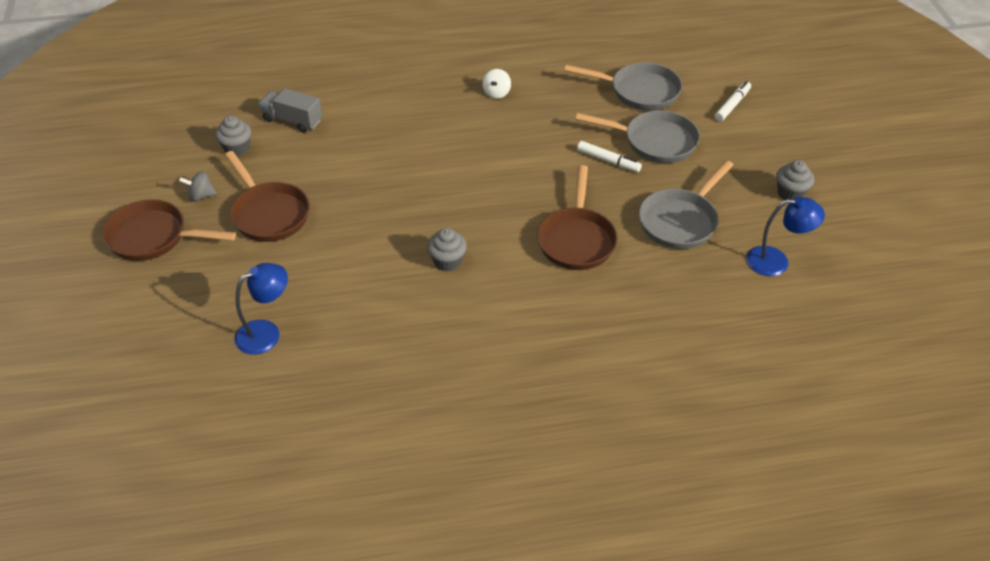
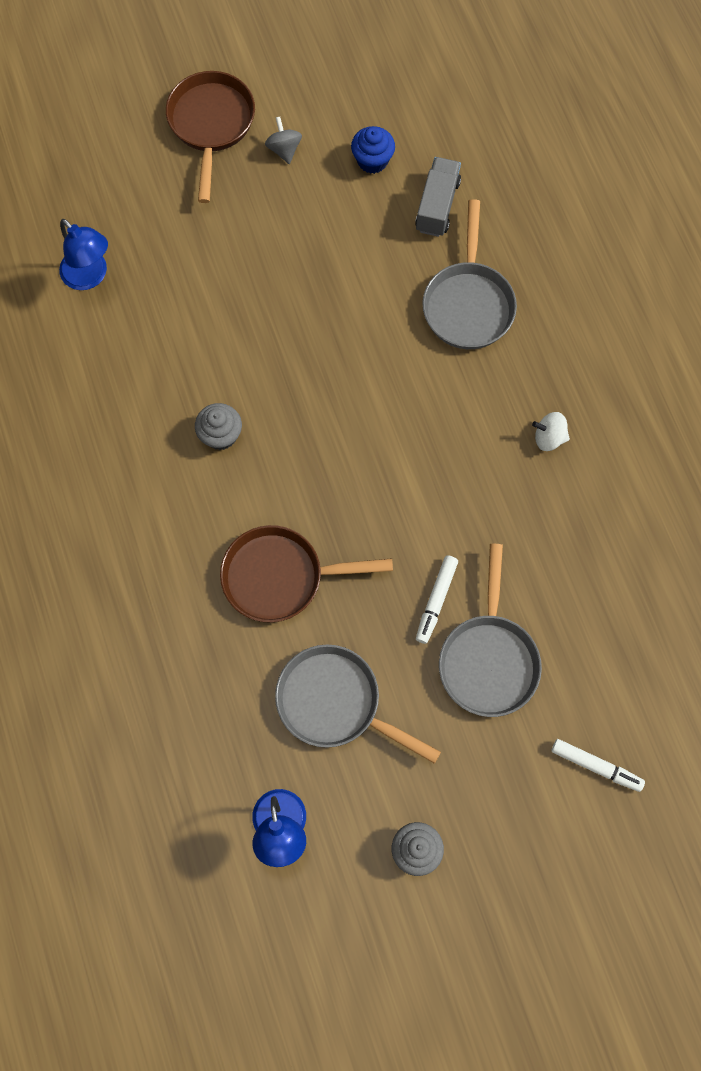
camera: 80 degrees right, 25 degrees up
grey cupcake [215,116,251,157] -> blue cupcake [351,126,395,174]
brown pan [225,151,310,242] -> none
grey pan [564,62,682,111] -> grey pan moved to [422,199,517,349]

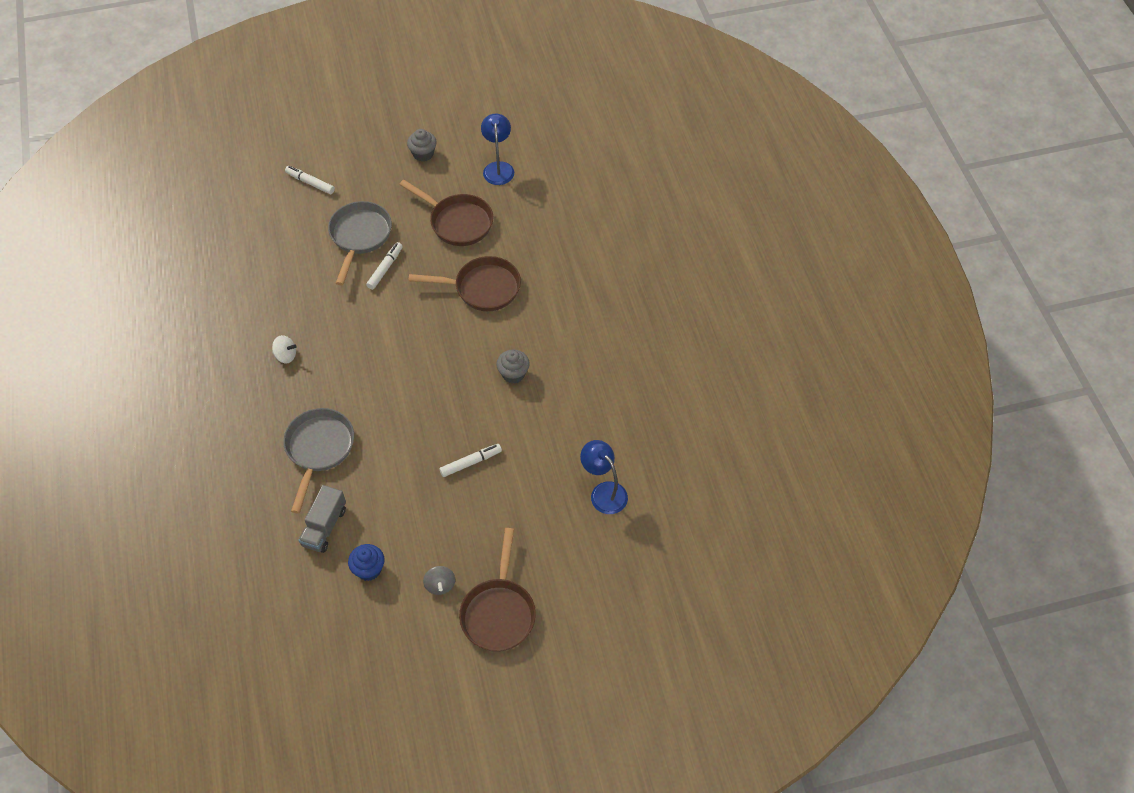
camera: 175 degrees left, 15 degrees down
grey pan [275,644,441,764] -> brown pan [399,180,493,246]
none -> white marker [439,444,502,477]

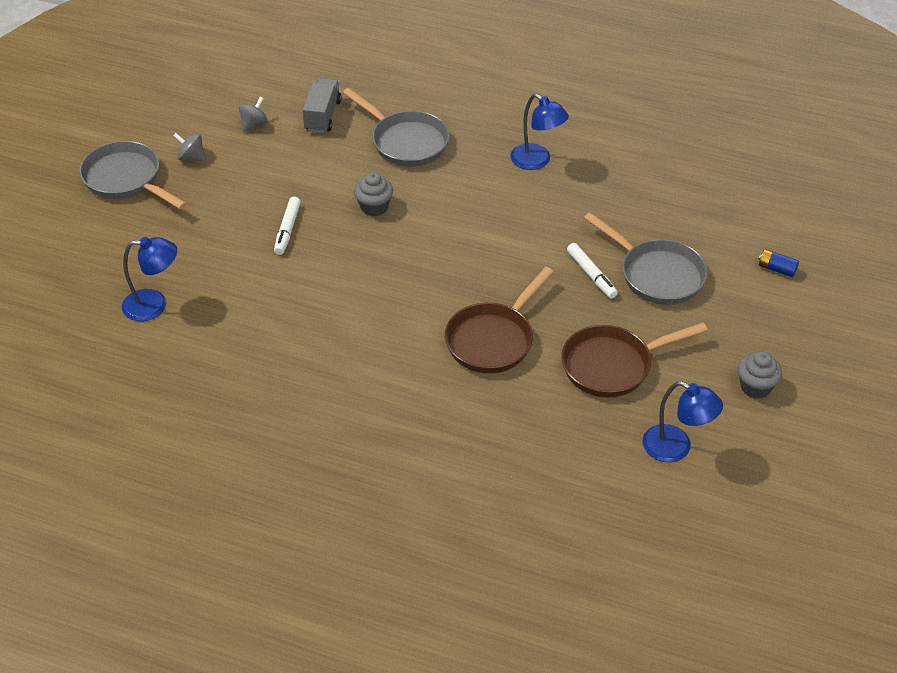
camera: 125 degrees right, 10 degrees down
white spinning top [272,335,297,363] -> blue lamp [510,94,569,170]
white marker [285,166,335,194] -> blue battery [759,249,799,277]
grey truck [298,485,346,553] -> grey truck turned 45 degrees clockwise [302,78,342,133]
blue cupcake [348,544,385,581] -> grey spinning top [239,96,268,132]
brown pan [459,528,536,652] -> grey pan [79,141,187,210]
grey cupcake [496,350,530,383] -> grey cupcake moved to [354,172,393,217]

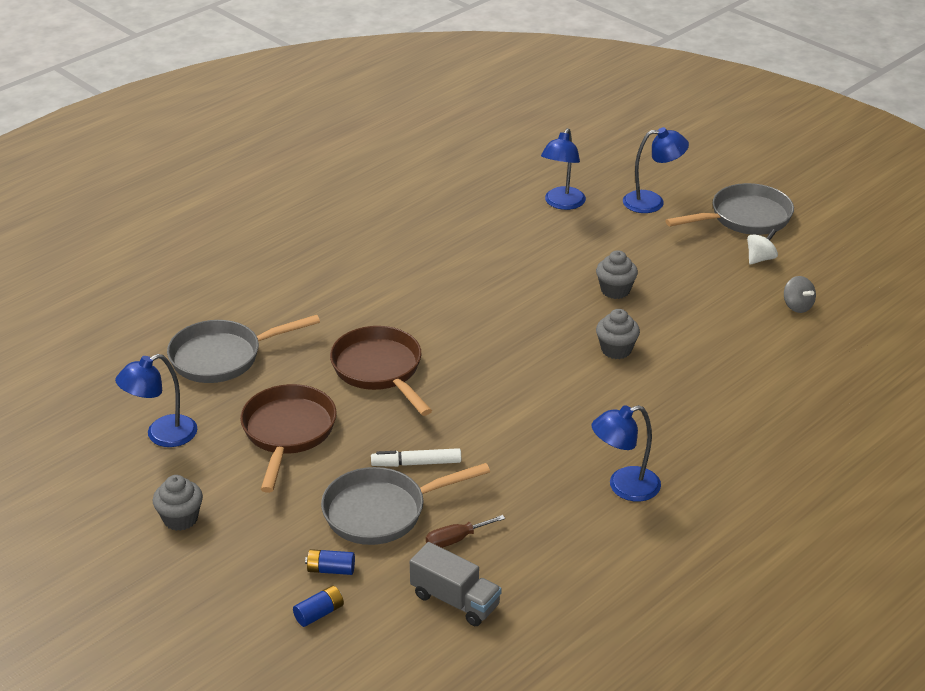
camera: 115 degrees right, 10 degrees down
grey spinning top [173,133,206,161] -> white spinning top [747,229,778,265]
white marker [274,197,301,255] -> grey cupcake [596,250,638,299]
grey truck [302,78,342,133] -> grey truck moved to [410,542,502,626]
grey pan [343,88,450,167] -> grey pan moved to [167,315,320,383]
none -> blue battery [305,549,355,575]
none -> brown screwdriver [426,515,505,548]
none -> blue lamp [623,127,689,213]

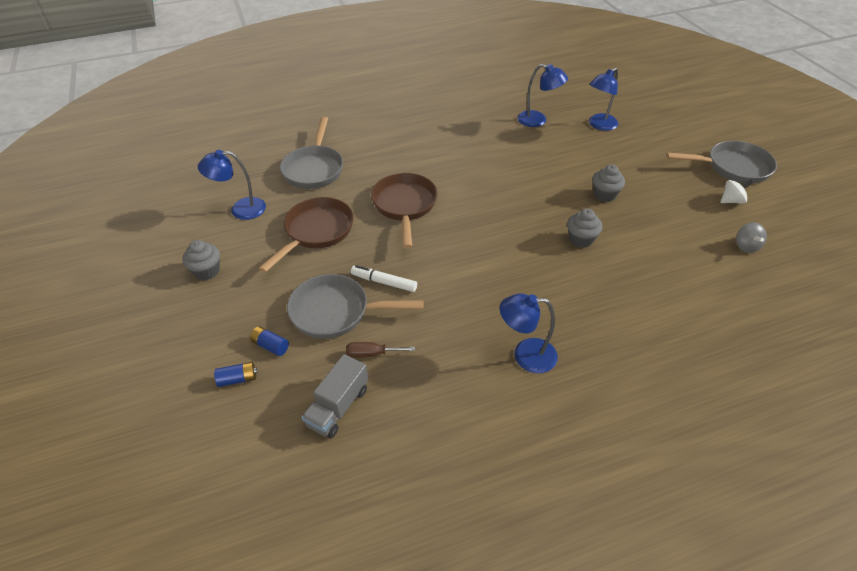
camera: 25 degrees right, 10 degrees up
grey pan [167,315,320,383] -> grey pan turned 90 degrees counterclockwise [280,117,343,189]
grey truck [410,542,502,626] -> grey truck turned 60 degrees clockwise [301,354,368,438]
blue lamp [623,127,689,213] -> blue lamp moved to [517,64,568,127]

